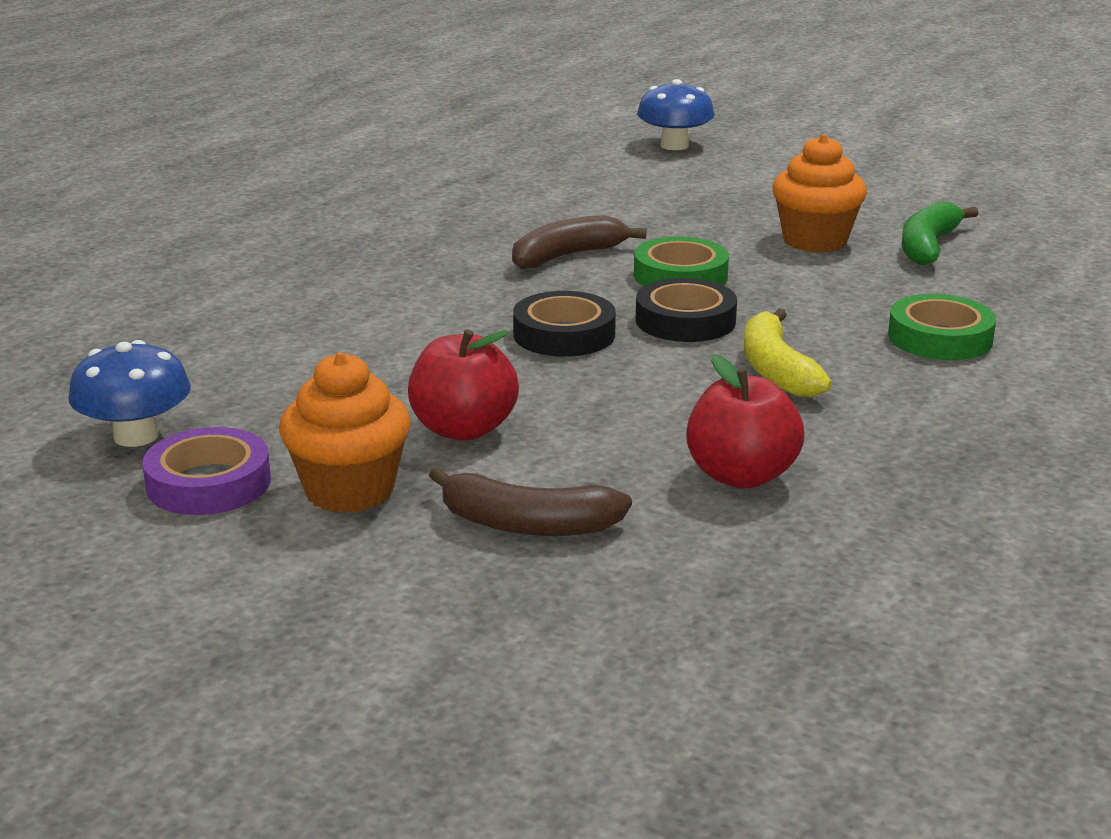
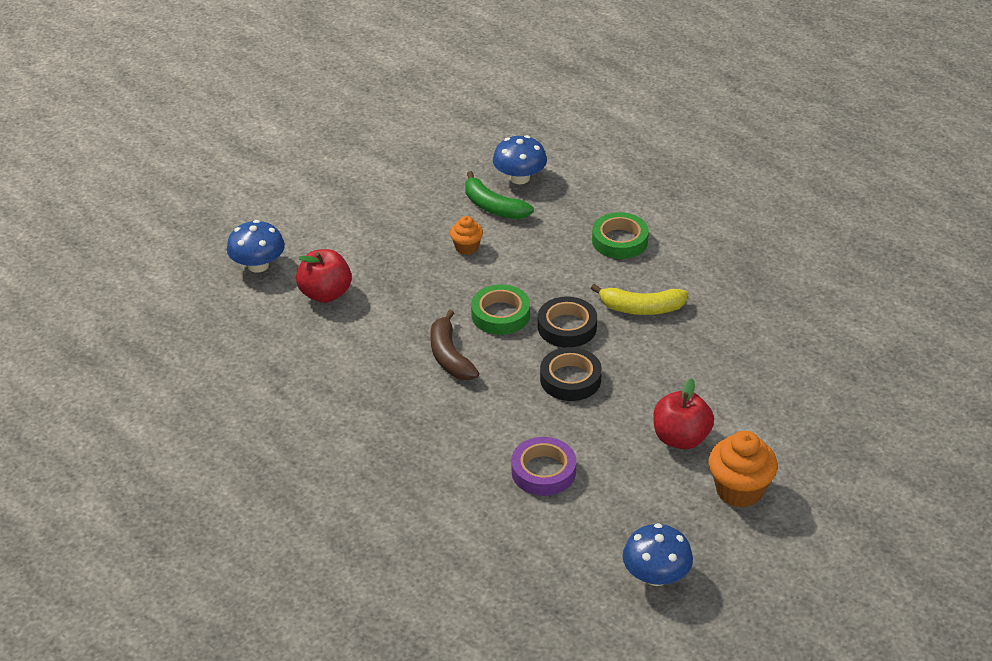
camera: 75 degrees left, 15 degrees up
purple tape [142,427,271,515] -> purple tape moved to [511,437,576,496]
brown banana [429,467,632,536] -> none
red apple [686,354,804,489] -> red apple moved to [296,249,352,303]
orange cupcake [772,134,867,252] -> orange cupcake [450,216,483,255], size x0.57
none -> blue mushroom [493,135,547,184]

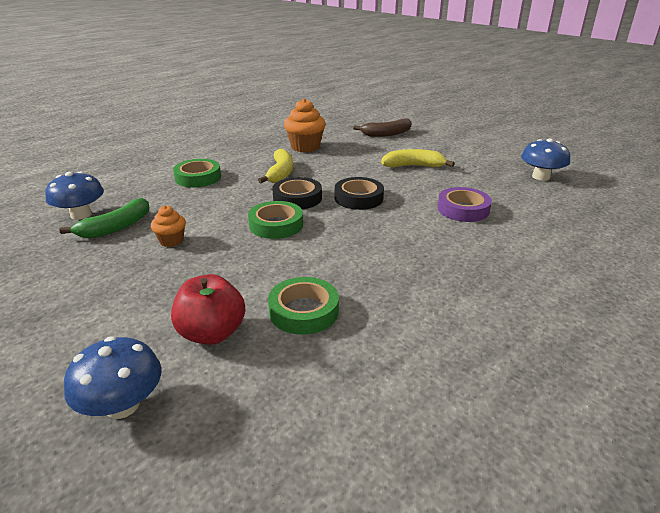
camera: 90 degrees left, 10 degrees down
brown banana [430,310,479,380] -> brown banana moved to [353,119,412,137]
red apple [654,378,714,449] -> yellow banana [381,149,455,168]
orange cupcake [709,431,778,508] -> orange cupcake moved to [284,98,326,153]
none -> green tape [268,277,339,335]

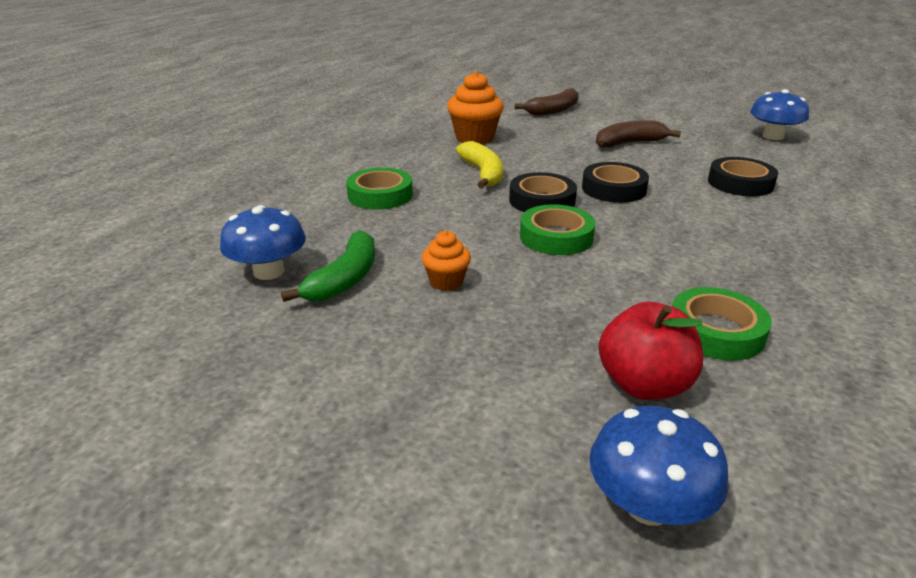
camera: 20 degrees left, 0 degrees up
yellow banana [381,149,455,168] -> brown banana [596,121,681,148]
purple tape [438,187,492,222] -> black tape [708,157,778,196]

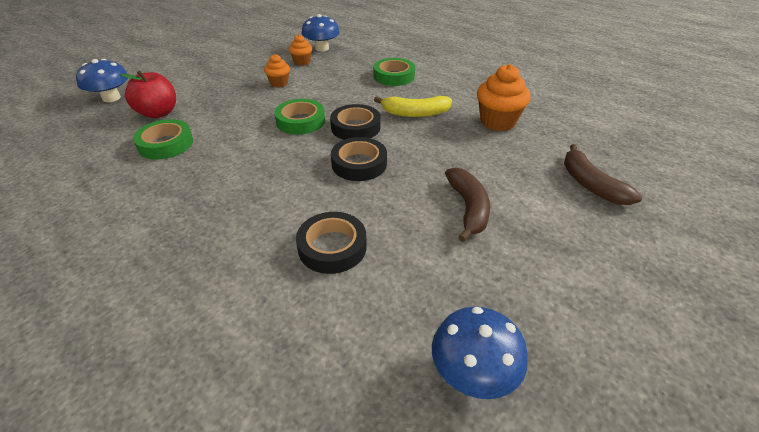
camera: 105 degrees right, 10 degrees up
green banana [281,230,375,302] -> orange cupcake [289,34,312,66]

